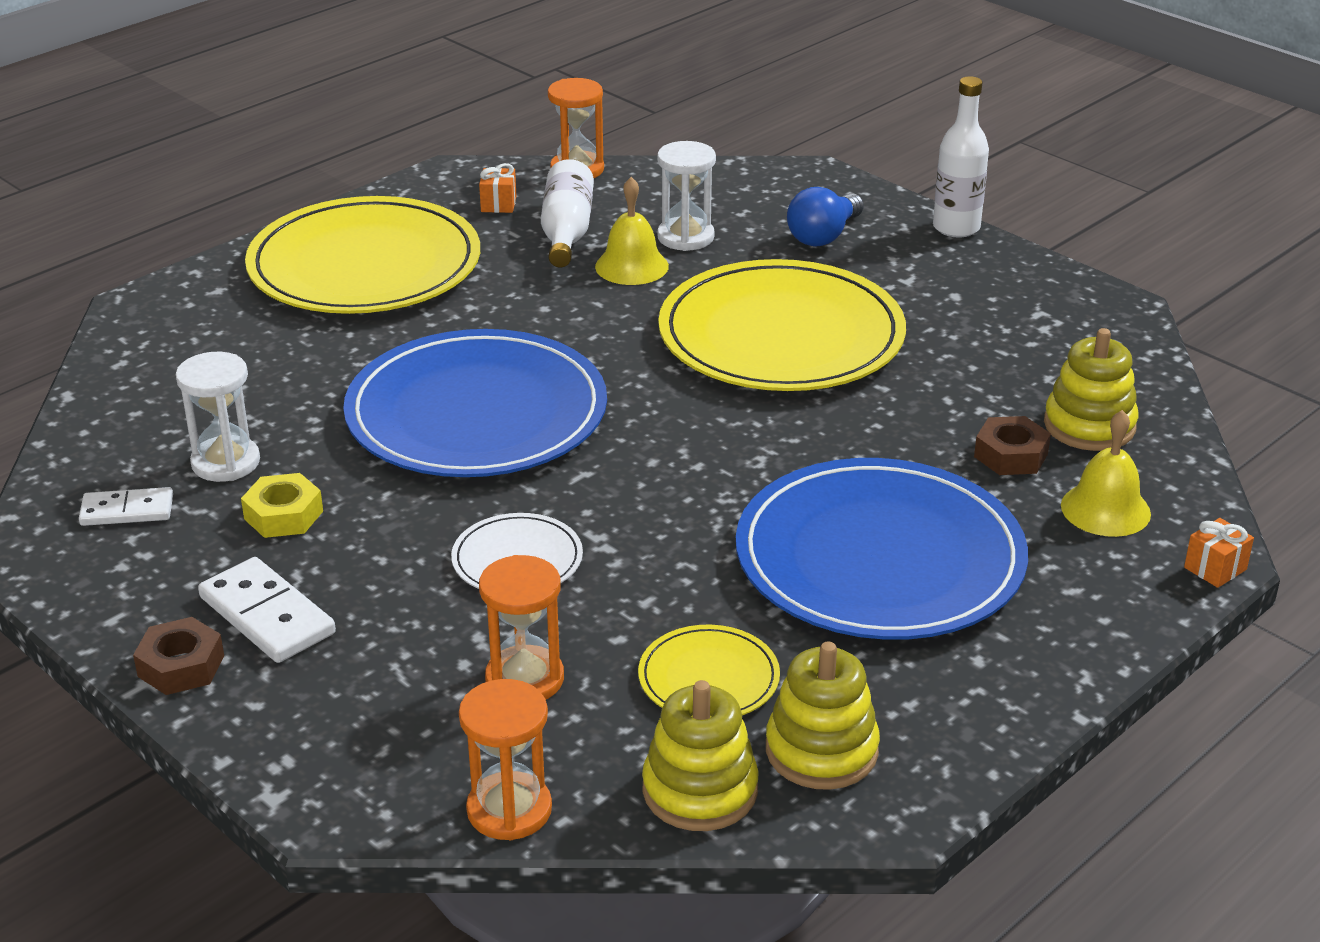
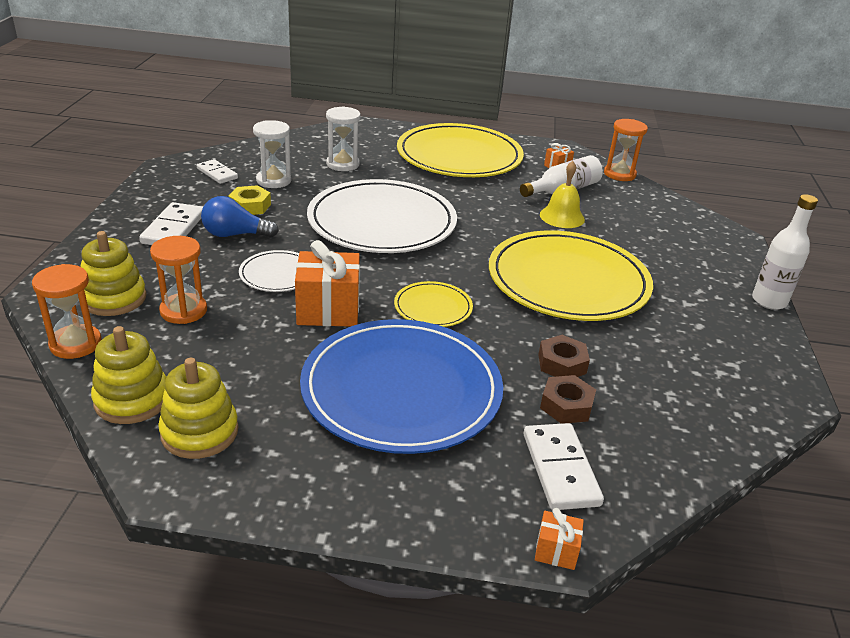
camera: 50 degrees right, 0 degrees up
brown nut [133,617,224,695] -> brown nut moved to [538,335,590,377]
blue plate [343,329,607,477] -> white plate [307,179,457,253]
yellow plate [638,625,780,715] -> yellow plate moved to [394,281,473,327]
white hourglass [657,141,716,251] -> white hourglass moved to [326,106,361,171]
blue light bulb [787,187,864,246] -> blue light bulb moved to [201,196,279,238]
yellow stacking toy [1044,328,1138,451] -> yellow stacking toy moved to [81,231,147,316]
yellow bell [1061,410,1151,537] -> white domino [524,423,604,510]
none -> orange gift [295,240,360,327]

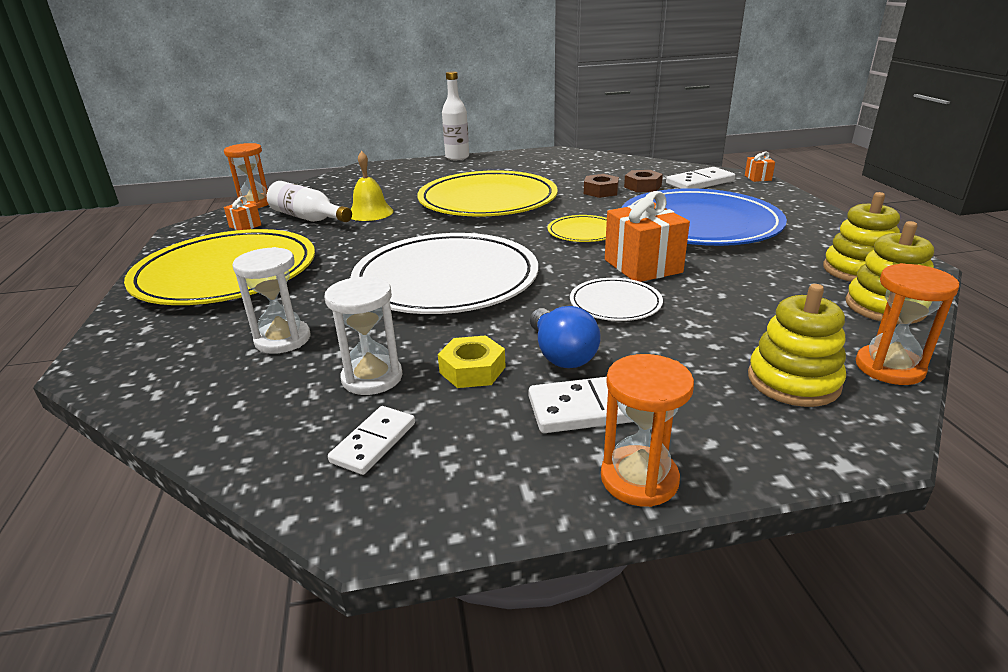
camera: 105 degrees left, 5 degrees down
orange hourglass [150,236,207,324] -> orange hourglass moved to [601,354,694,507]

